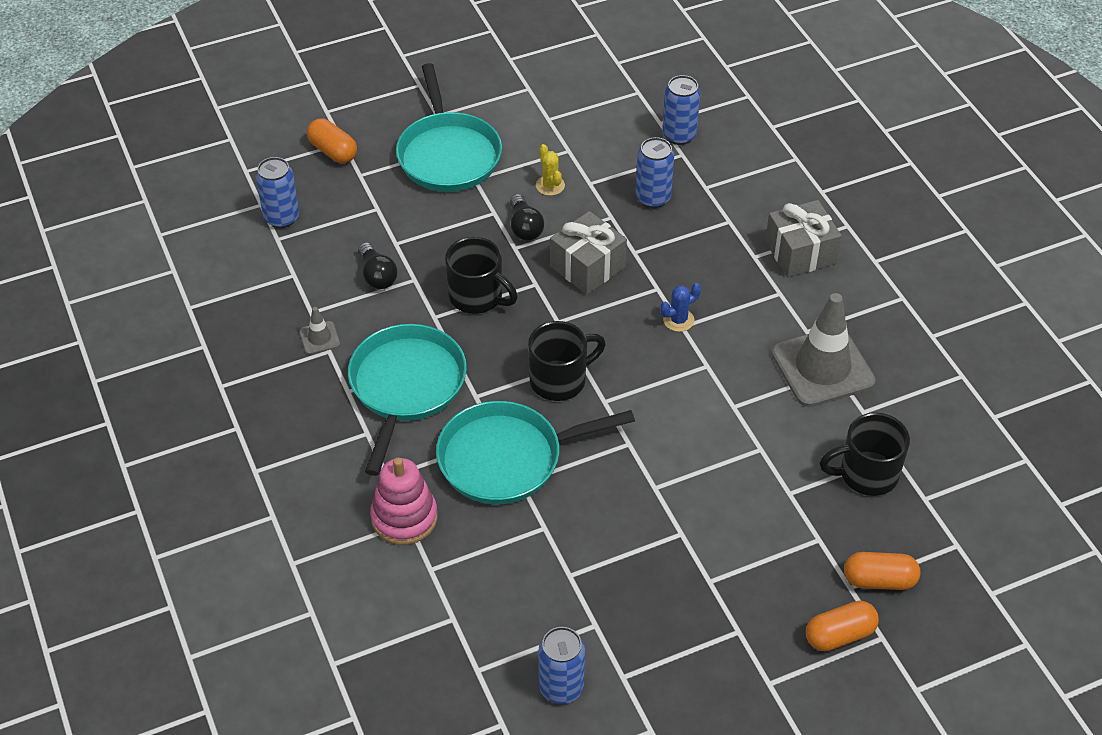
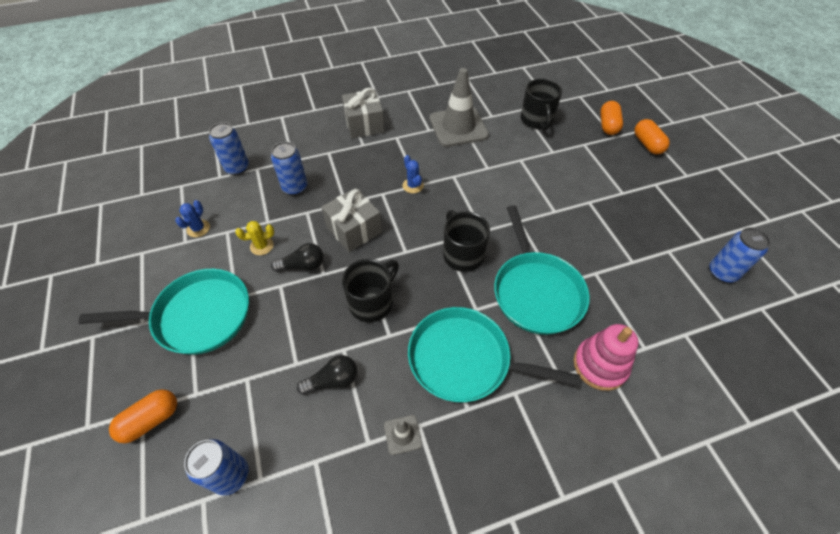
camera: 85 degrees left, 5 degrees up
none -> blue cactus [175,200,210,237]

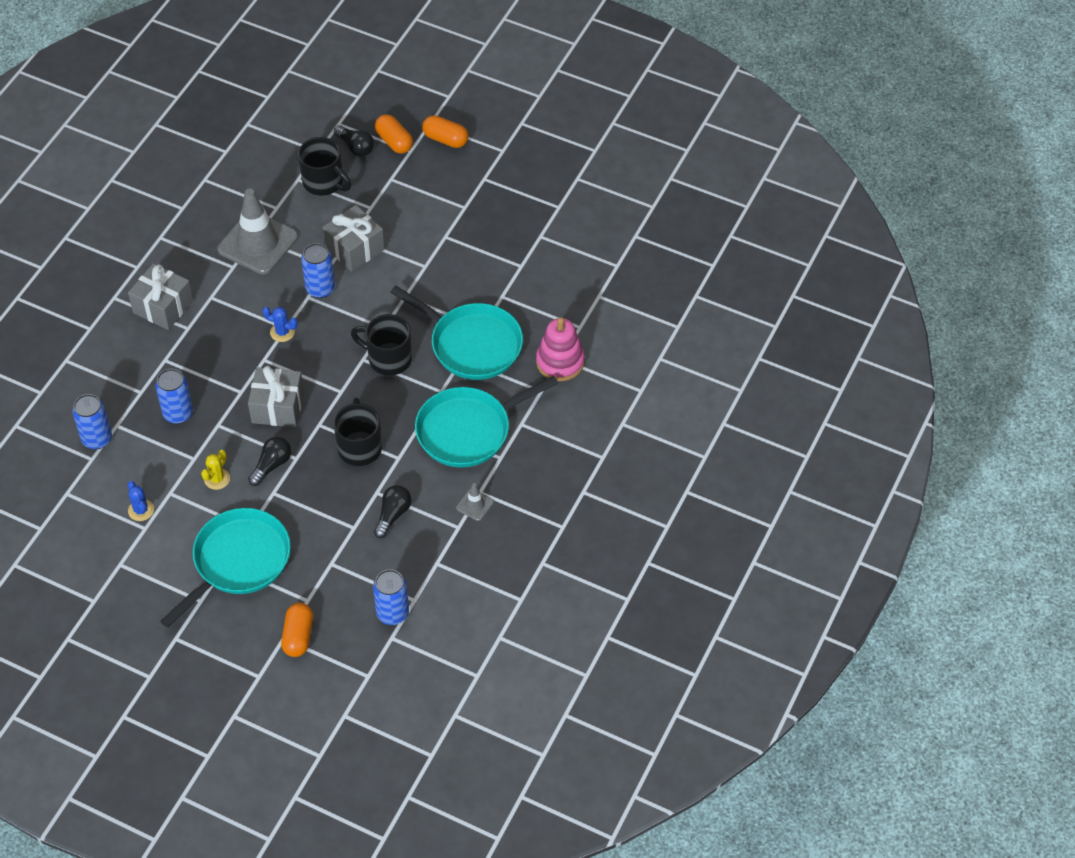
camera: 45 degrees left, 0 degrees up
blue can [710,227,771,283] -> blue can moved to [301,243,335,298]
none -> grey gift [323,205,385,272]
none -> black light bulb [334,125,374,157]

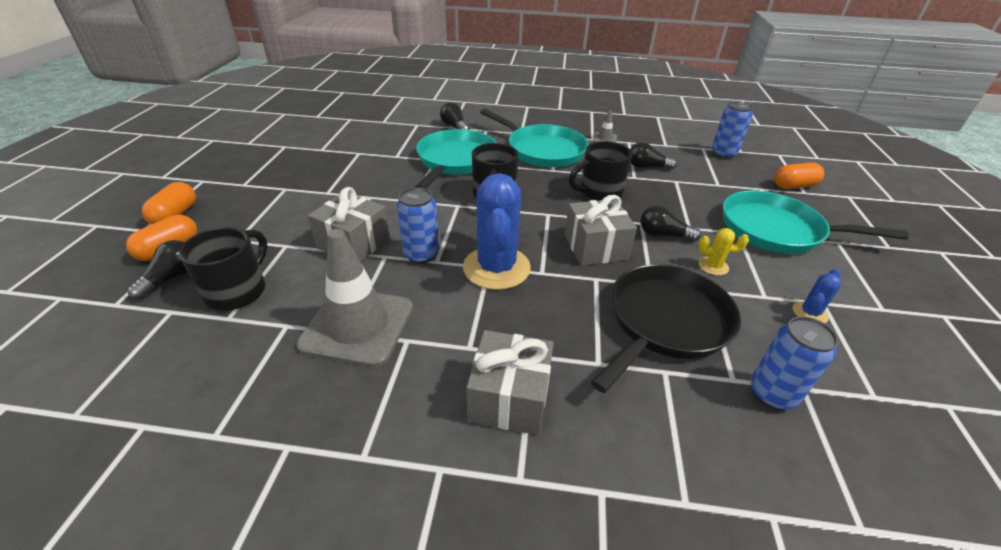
camera: 110 degrees left, 15 degrees down
blue can [155,369,193,424] -> black pan [591,264,741,393]
blue cactus [262,307,298,342] -> blue cactus [463,173,531,290], size x2.24
pink stacking toy [536,317,585,381] -> black light bulb [440,102,470,130]

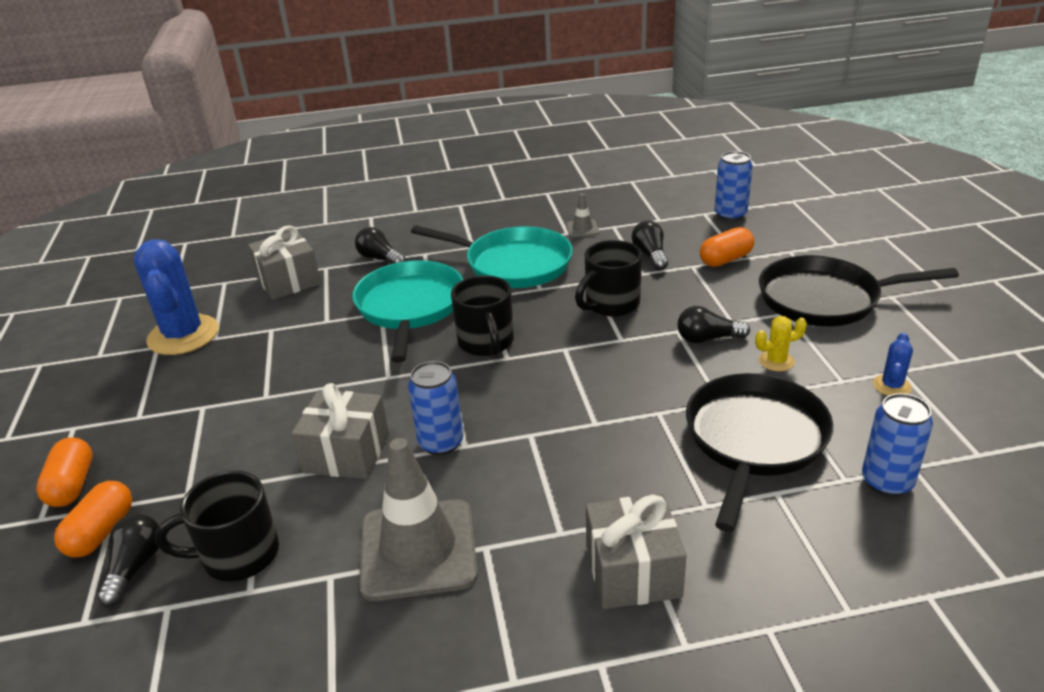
camera: 15 degrees left, 5 degrees down
black mug [179,227,268,310] -> black mug turned 105 degrees counterclockwise [155,471,279,582]
blue cactus [463,173,531,290] -> blue cactus moved to [134,239,219,355]
grey gift [565,195,637,266] -> grey gift moved to [248,225,321,300]
black light bulb [630,142,677,169] -> black light bulb turned 90 degrees clockwise [632,221,668,270]
turquoise pan [723,191,909,254] -> black pan [759,255,959,326]
orange capsule [774,162,824,189] -> orange capsule moved to [700,227,754,267]

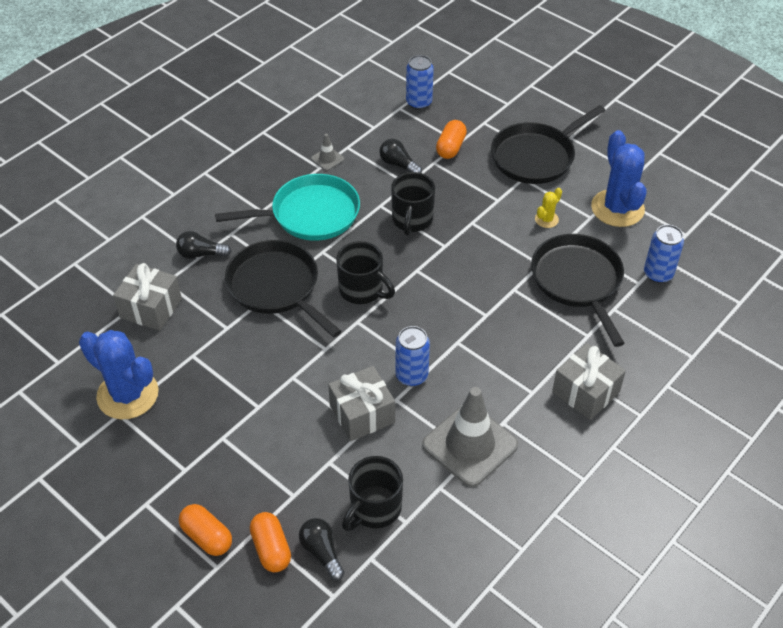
camera: 40 degrees left, 15 degrees up
turquoise pan [352,260,463,363] -> black pan [225,240,342,337]
black light bulb [677,306,750,343] -> none
blue cactus [873,332,913,396] -> blue cactus [591,130,647,227], size x2.24

